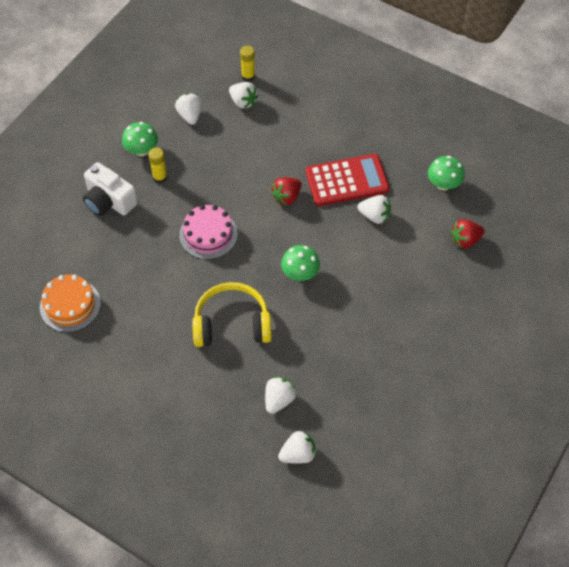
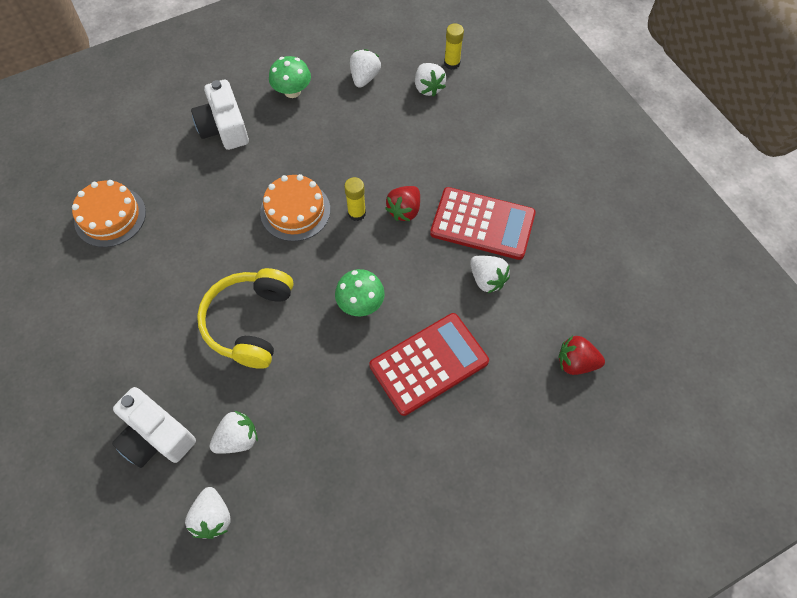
camera: 30 degrees right, 5 degrees up
yellow glue stick [148,148,167,183] -> yellow glue stick moved to [344,177,366,221]
pink cake [179,205,238,259] -> orange cake [260,174,330,241]
yellow headphones [192,282,272,347] -> yellow headphones turned 105 degrees counterclockwise [197,268,293,369]
red strawberry [271,177,302,205] -> red strawberry turned 45 degrees counterclockwise [385,186,420,221]
white strawberry [278,430,316,464] -> white strawberry turned 75 degrees clockwise [185,487,231,539]
green mushroom [428,156,465,190] -> none
none -> white camera [112,387,196,468]
none -> red calculator [369,313,489,416]

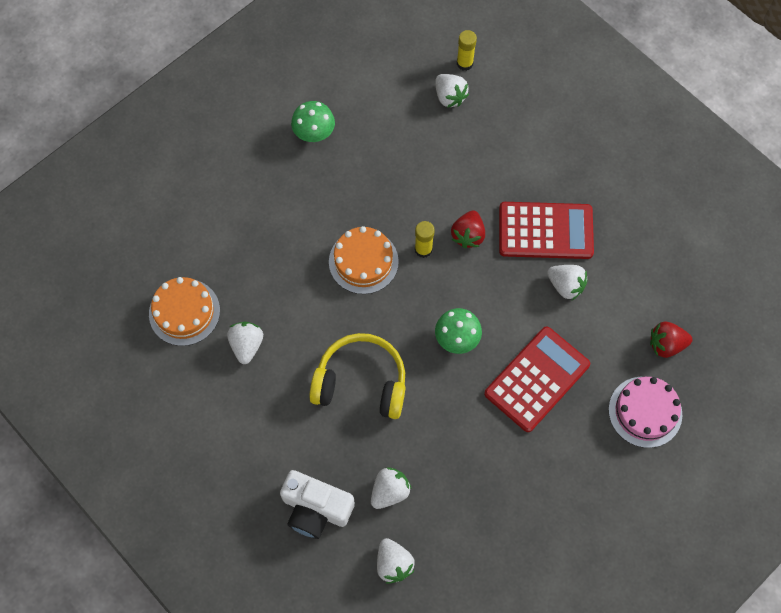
camera: 15 degrees left, 5 degrees up
white camera [191,80,249,150] -> none
yellow headphones [197,268,293,369] -> yellow headphones turned 105 degrees clockwise [309,333,405,419]
white strawberry [350,49,381,88] -> white strawberry moved to [227,322,263,364]
none -> pink cake [609,377,682,448]

